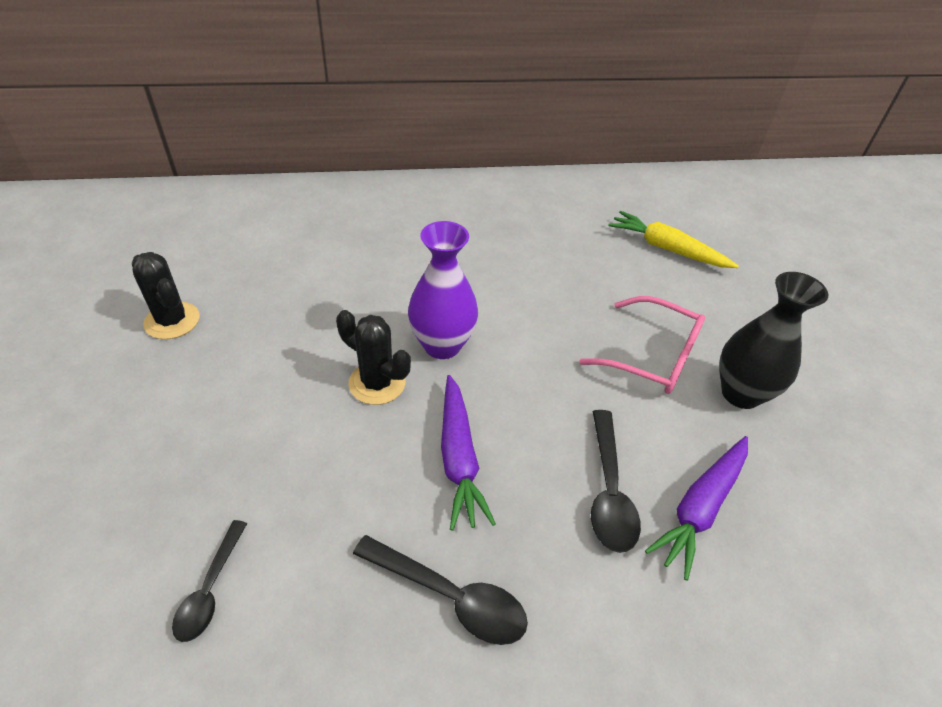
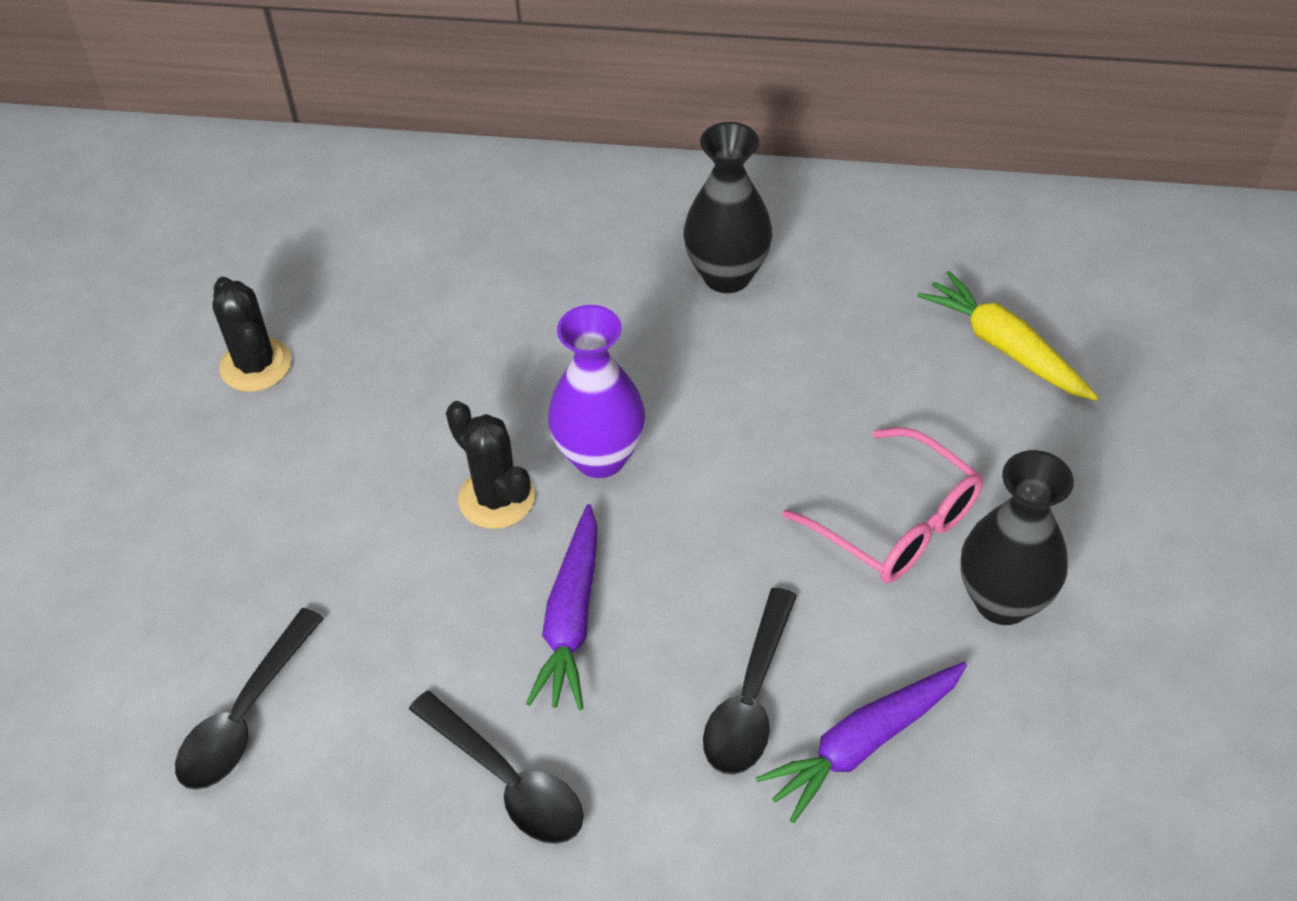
camera: 20 degrees right, 5 degrees up
black spoon [172,520,247,642] -> black spoon [175,608,324,790], size x1.50
none -> black vase [684,122,772,293]

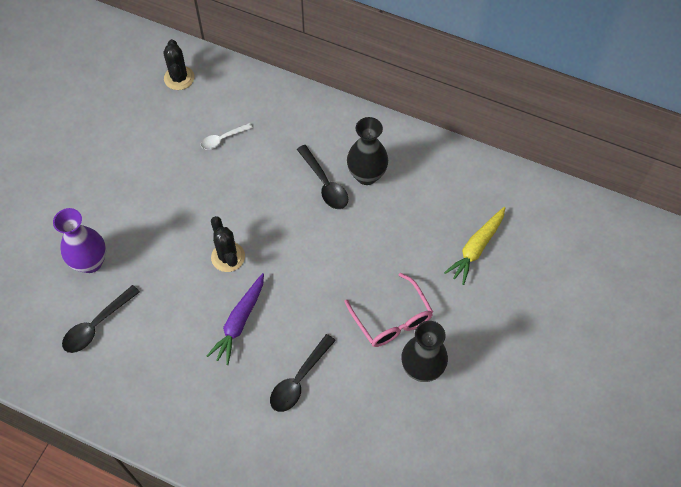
camera: 15 degrees right, 10 degrees up
black cactus [213,277,291,392] -> black cactus moved to [163,39,194,90]
black spoon [409,691,584,844] -> black spoon moved to [297,145,348,209]
purple vase [548,305,645,478] -> purple vase moved to [53,208,106,273]
purple carrot [756,662,967,823] -> none
yellow carrot [918,271,1099,401] -> yellow carrot turned 120 degrees counterclockwise [444,207,505,285]
none -> white spoon [201,123,253,150]

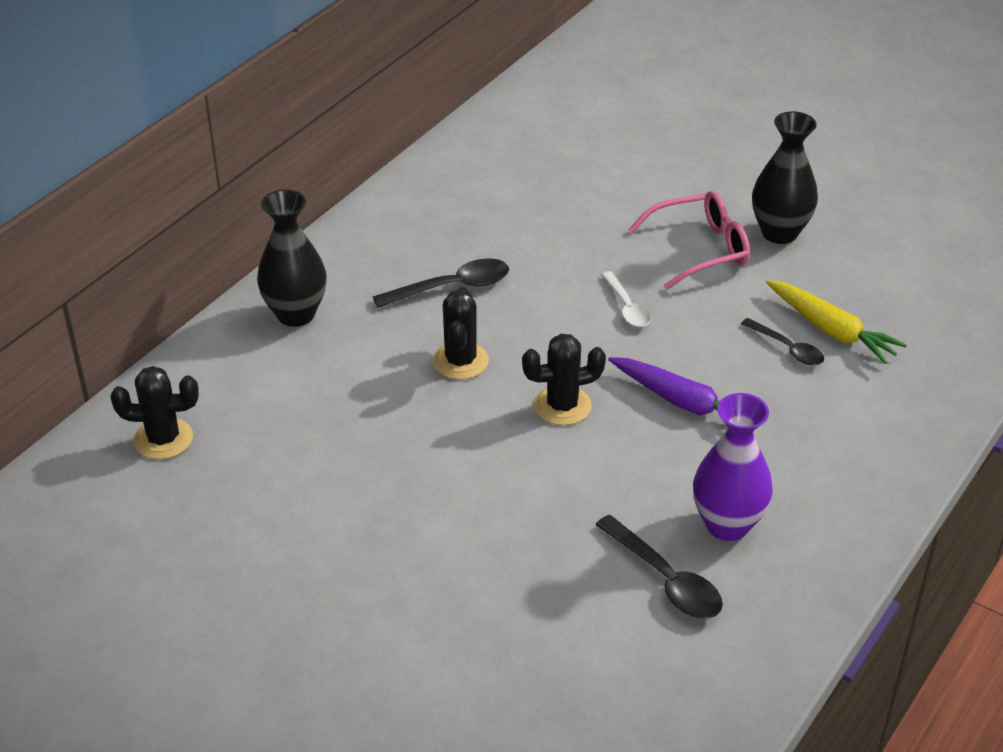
camera: 80 degrees left, 20 degrees down
purple vase [53,208,106,273] -> purple vase moved to [693,393,773,541]
white spoon [201,123,253,150] -> white spoon moved to [601,271,651,327]
black spoon [270,334,336,412] -> black spoon [741,318,824,365], size x0.66
black vase [347,117,388,185] -> black vase moved to [257,189,327,327]
yellow carrot [444,207,505,285] -> yellow carrot moved to [766,280,907,364]
none -> black cactus [433,287,489,380]

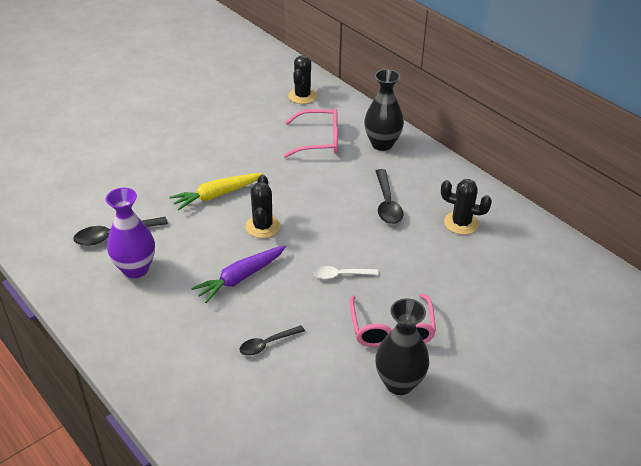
camera: 105 degrees right, 0 degrees up
black cactus [433,287,489,380] -> black cactus moved to [441,179,492,235]
yellow carrot [766,280,907,364] -> yellow carrot moved to [170,173,263,211]
none -> pink glasses [283,108,338,158]

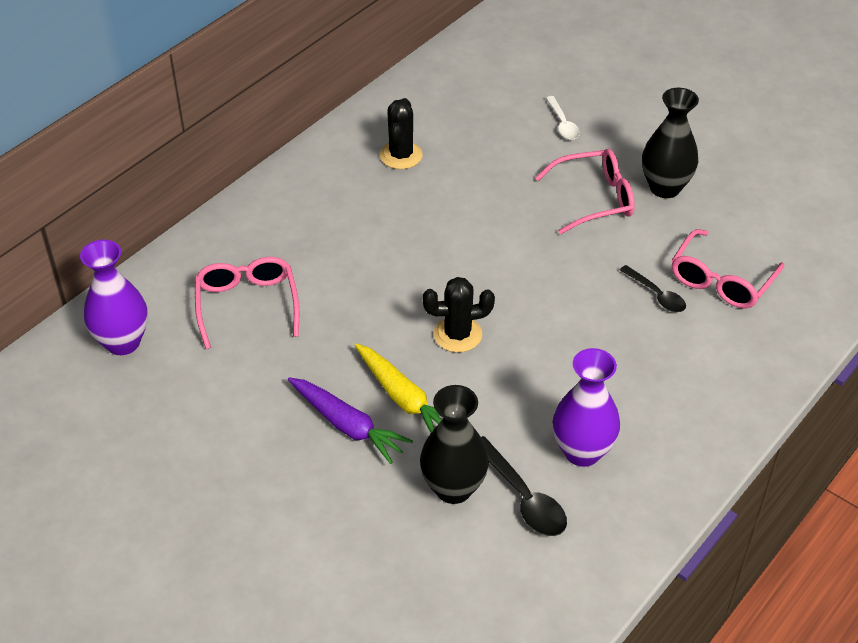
camera: 100 degrees left, 5 degrees up
purple carrot [191,245,286,303] -> purple carrot moved to [288,377,413,464]
black cactus [288,55,317,104] -> purple vase [80,240,148,355]
white spoon [314,266,378,279] -> white spoon moved to [546,96,580,140]
black vase [364,69,404,151] -> black vase moved to [420,385,489,504]
black spoon [376,169,403,224] -> none
none -> pink glasses [671,229,784,309]

